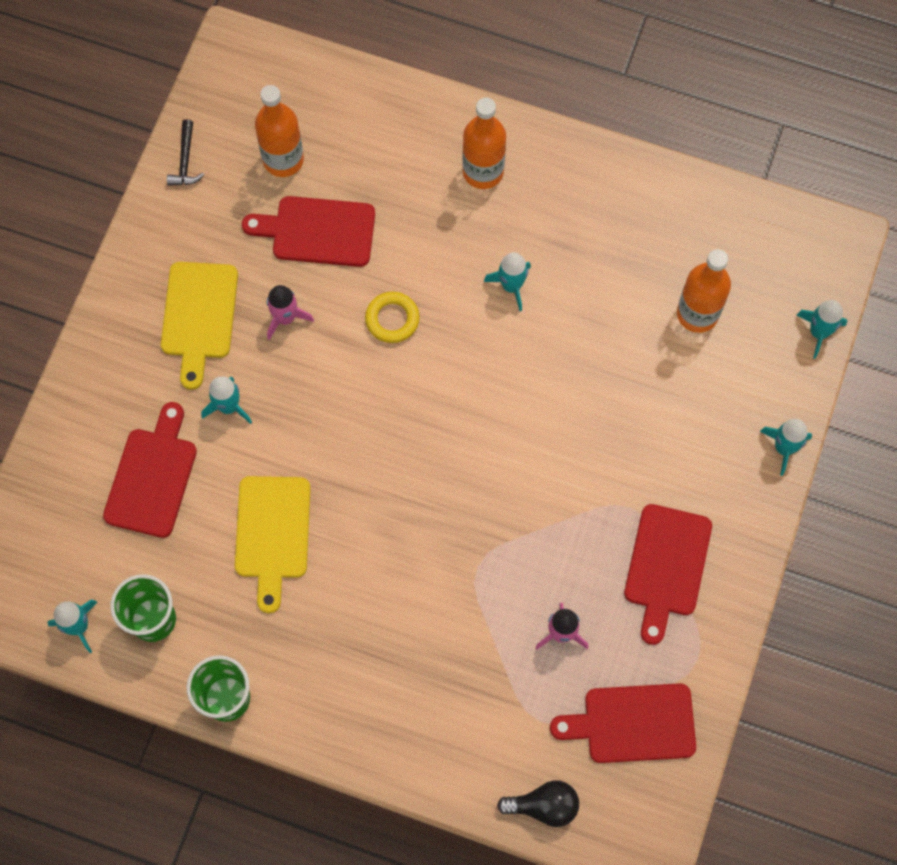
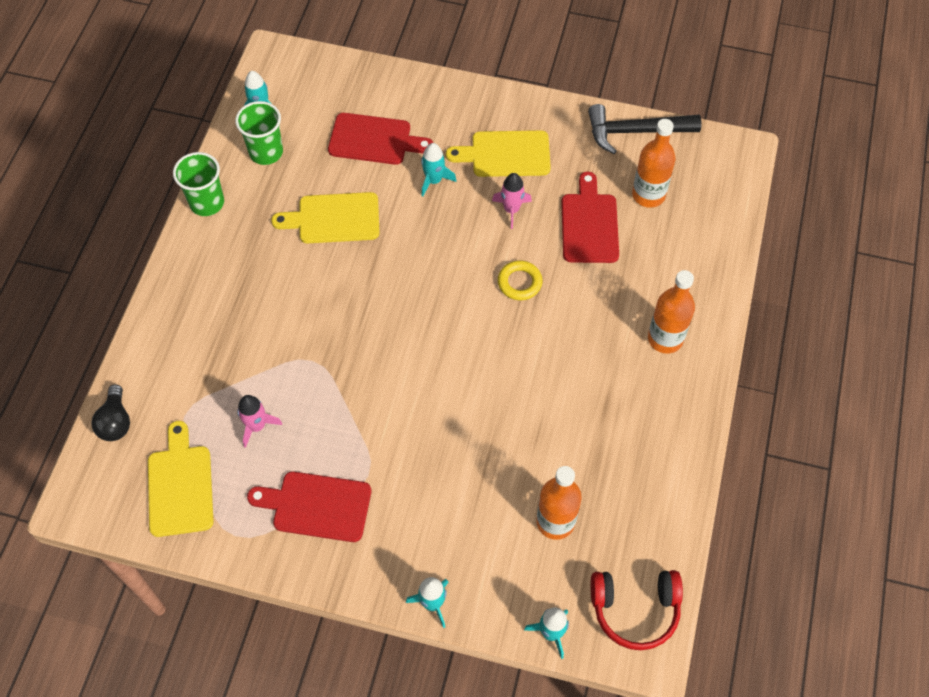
camera: 85 degrees right, 10 degrees down
black hammer [167,119,204,186] -> black hammer [588,104,701,154], size x1.96
turquoise rocket [484,252,531,311] -> none
red cutting board [550,683,696,763] -> yellow cutting board [148,421,214,537]
none -> red headphones [590,570,683,650]

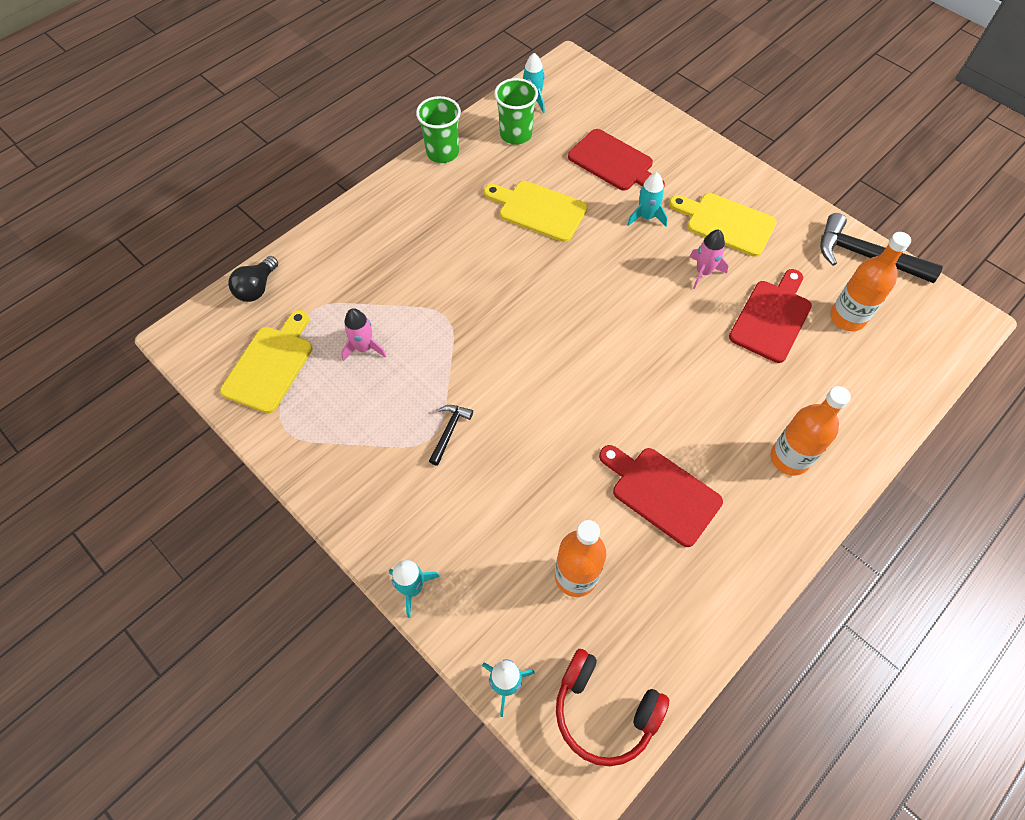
camera: 30 degrees right, 0 degrees up
red cutting board [247,471,371,542] -> red cutting board moved to [599,445,723,547]
yellow ring [498,260,543,300] -> none
none -> black hammer [429,405,473,466]

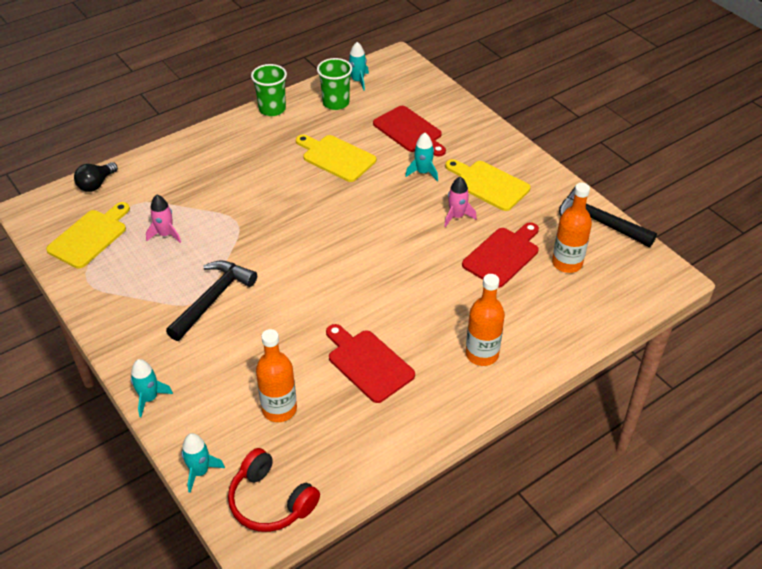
camera: 10 degrees right, 15 degrees down
black hammer [429,405,473,466] -> black hammer [166,261,257,341], size x1.96

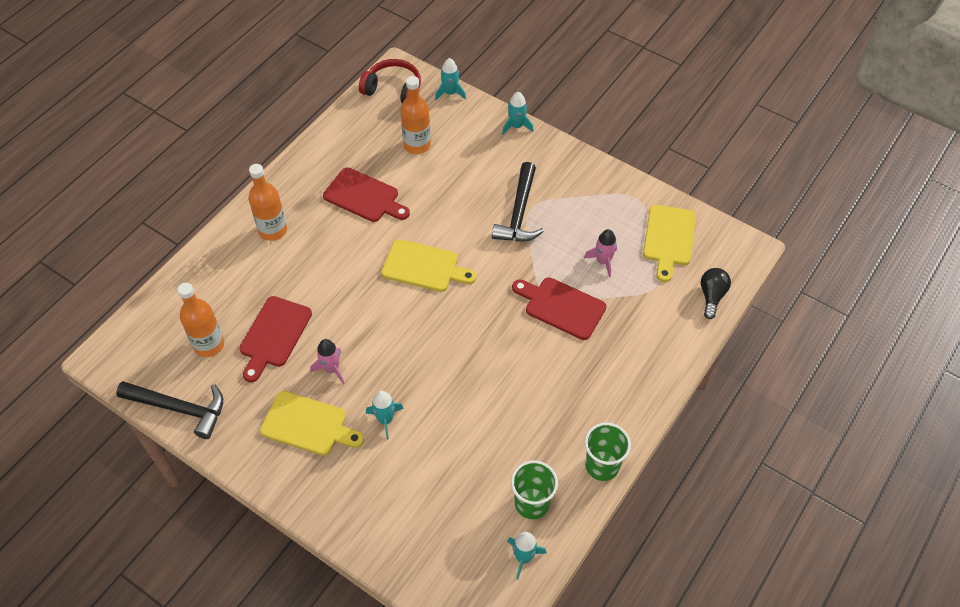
camera: 160 degrees right, 10 degrees up
yellow cutting board [296,134,376,182] -> yellow cutting board moved to [381,239,477,292]
red cutting board [373,106,446,157] -> red cutting board moved to [512,277,607,340]

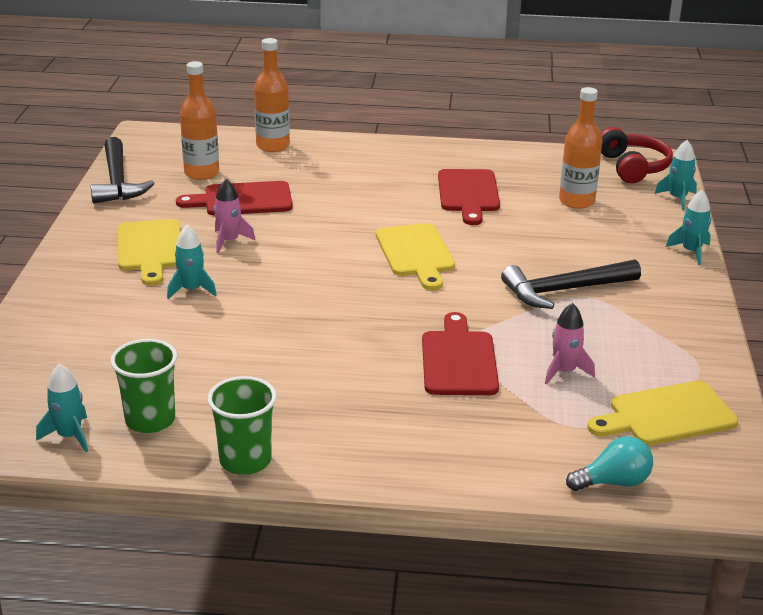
camera: 60 degrees right, 25 degrees down
orange bottle [249,164,287,241] -> orange bottle moved to [254,38,290,152]
black light bulb [701,268,731,319] -> turquoise light bulb [566,436,653,491]

